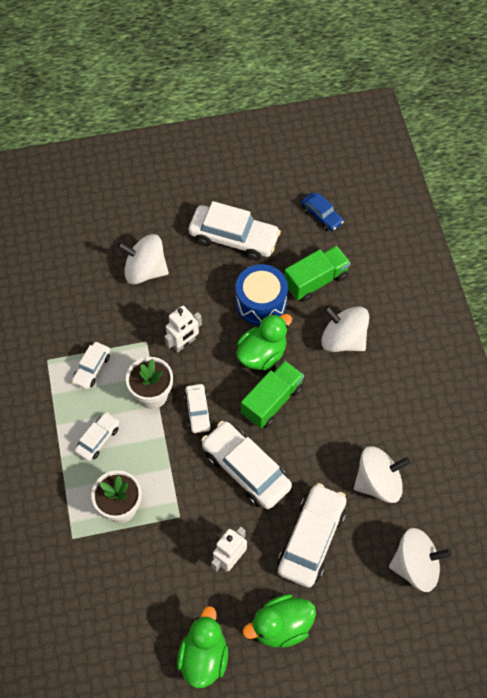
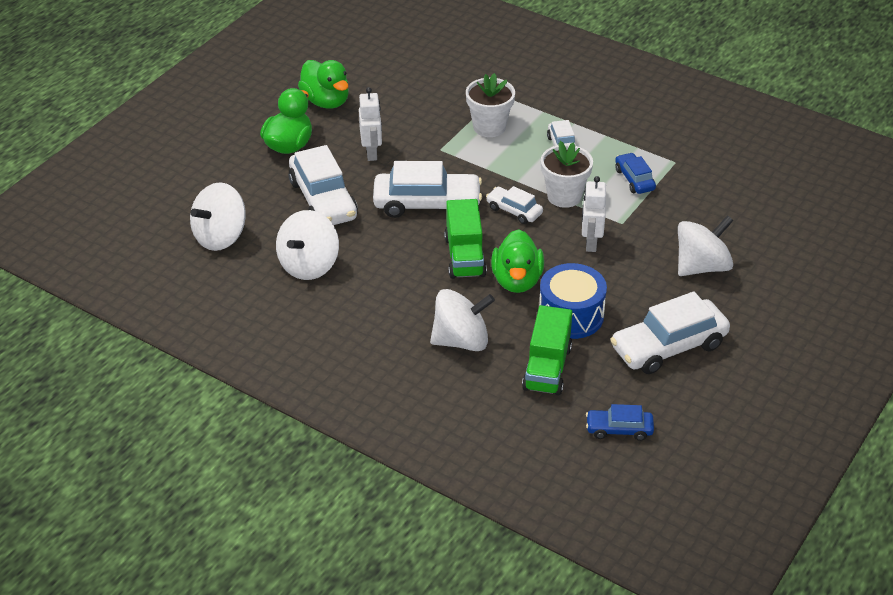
camera: 135 degrees right, 20 degrees down
white car [72,342,110,389] -> blue car [615,152,656,194]

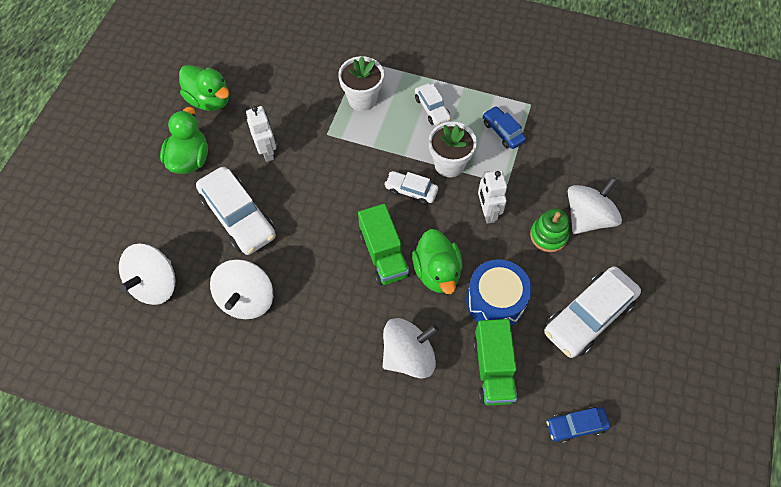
camera: 15 degrees left, 20 degrees up
white car [373,161,482,218] -> none
none -> green stacking toy [530,208,569,252]

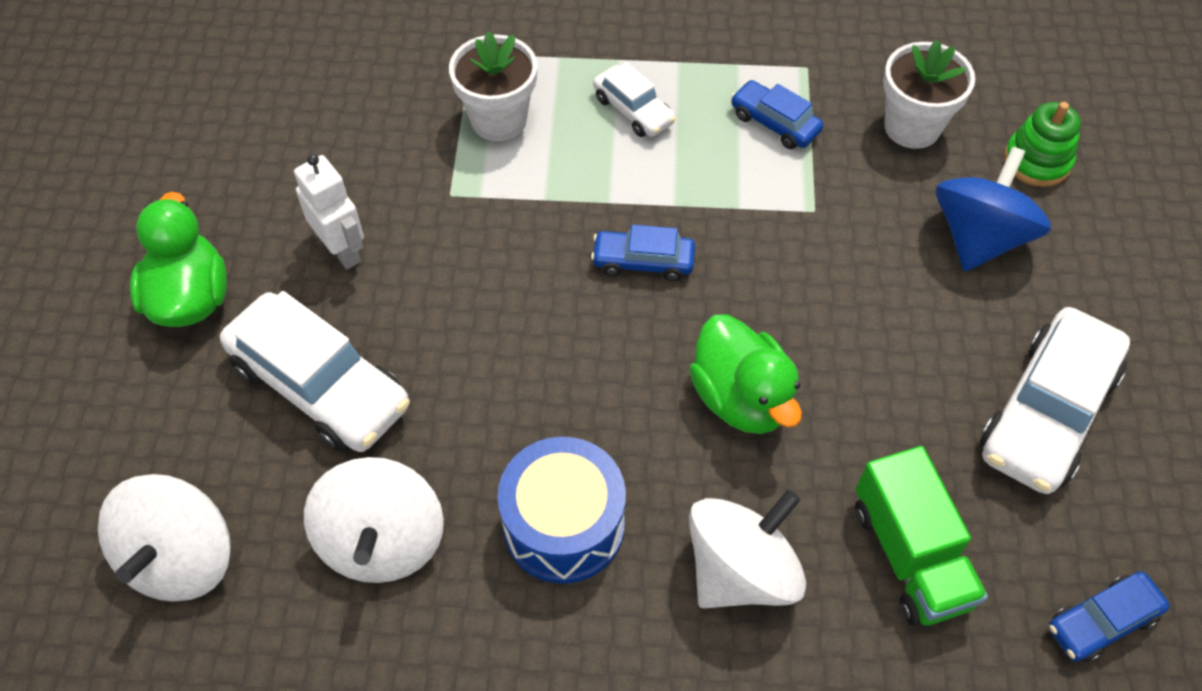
camera: 15 degrees left, 5 degrees down
green duck [179,65,229,111] -> none
green truck [358,204,410,286] -> none
white car [385,171,438,205] -> blue car [591,225,695,281]
white flower pot [429,122,477,177] -> white flower pot moved to [883,40,975,149]
blue drum [466,259,532,326] -> blue drum moved to [497,437,626,584]
white robot [478,170,507,224] -> none
green stacking toy [530,208,569,252] -> green stacking toy moved to [1004,102,1081,187]
white spinning top [568,176,622,234] -> blue spinning top [936,147,1051,271]

